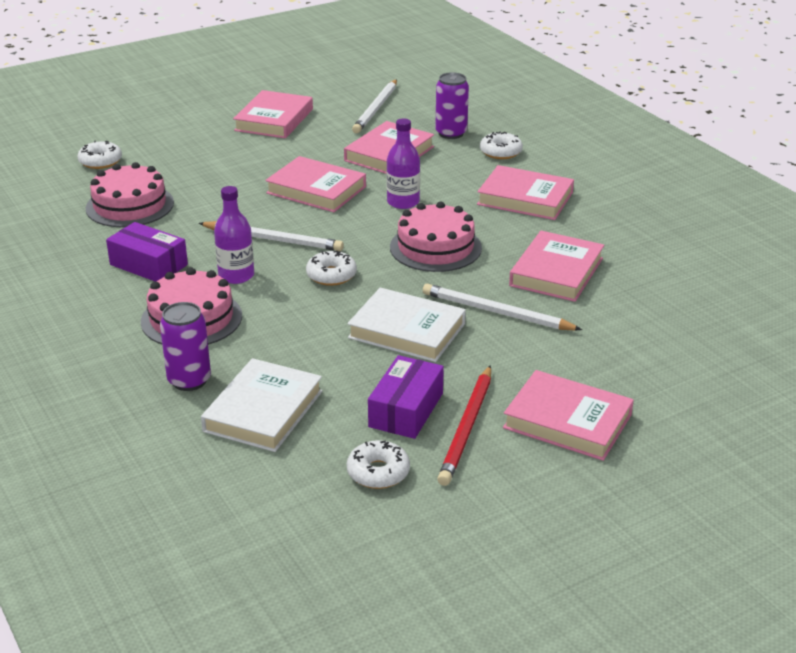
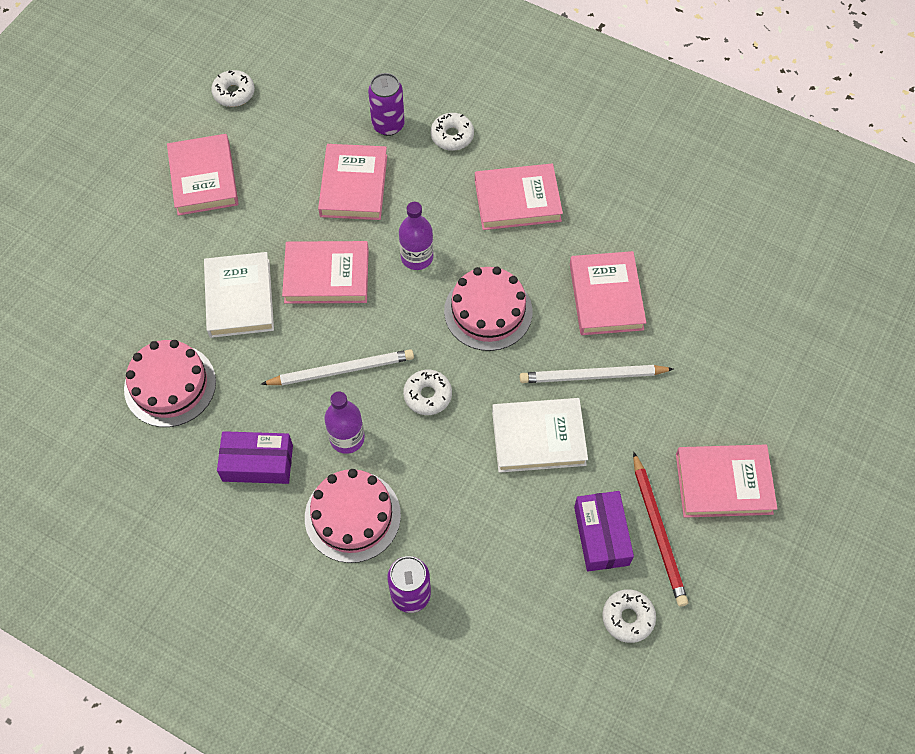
camera: 30 degrees left, 30 degrees up
white donut [78,141,122,169] -> white donut moved to [211,70,255,107]
white book [201,358,323,452] -> white book moved to [204,252,274,338]
white pencil [352,79,397,133] -> none

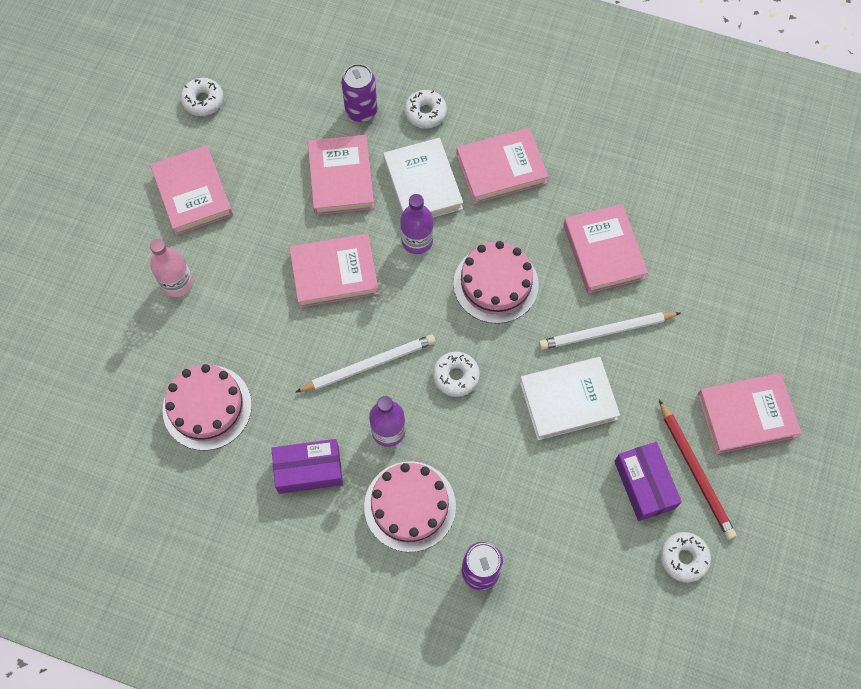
camera: 10 degrees left, 5 degrees up
white book [204,252,274,338] -> white book moved to [383,138,463,218]
none -> pink bottle [150,239,193,297]

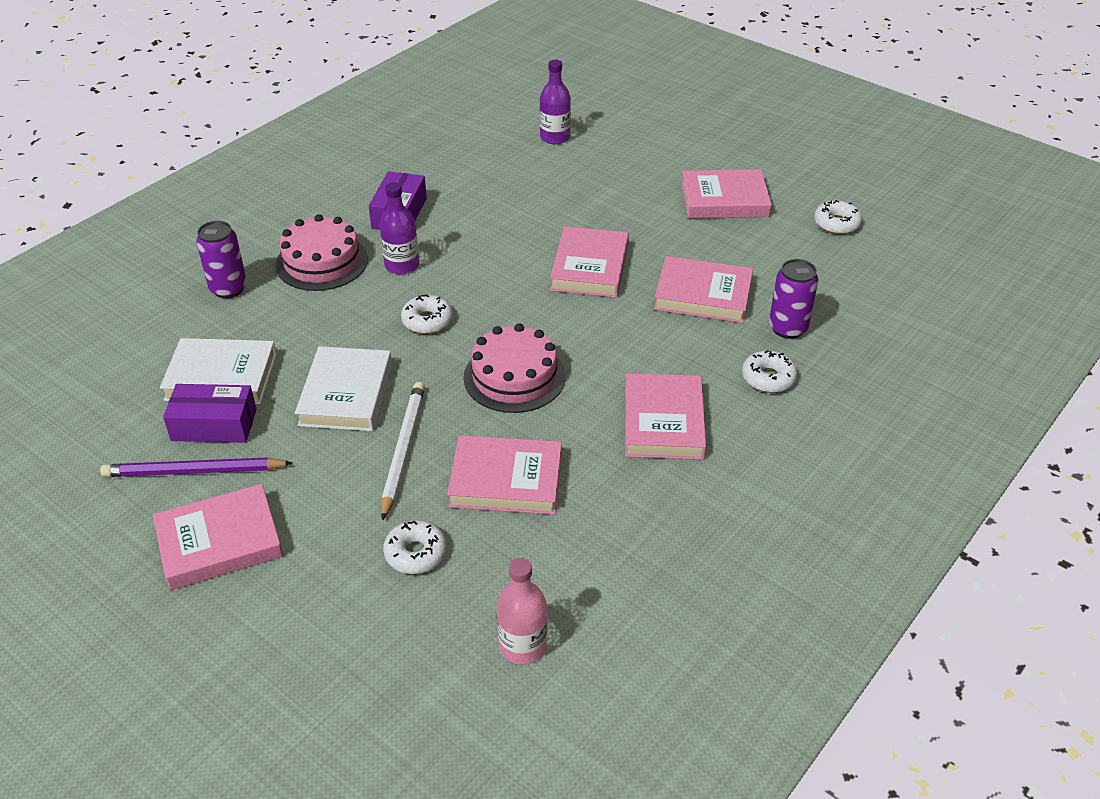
camera: 110 degrees right, 25 degrees down
pink bottle [150,239,193,297] -> pink bottle moved to [496,558,547,665]
pink cake [162,364,252,451] -> none
white pencil [295,334,436,393] -> none
white book [383,138,463,218] -> white book moved to [160,338,277,404]
purple bottle [400,194,434,254] -> purple bottle moved to [540,60,571,144]
red pencil [659,399,737,540] -> purple pencil [100,457,293,477]
white donut [660,532,711,582] -> white donut moved to [383,520,447,574]
pink book [697,373,802,454] -> pink book turned 60 degrees clockwise [153,484,283,590]

